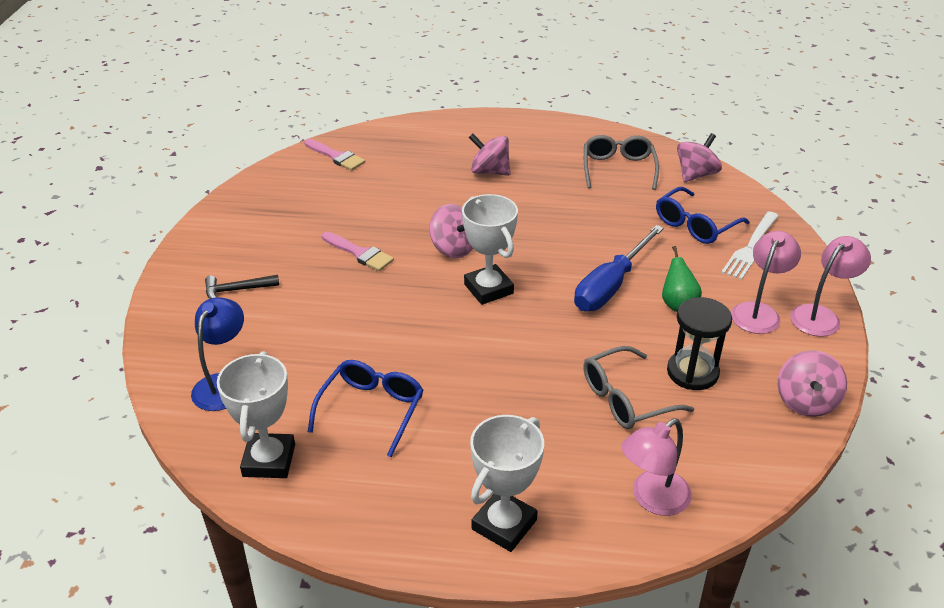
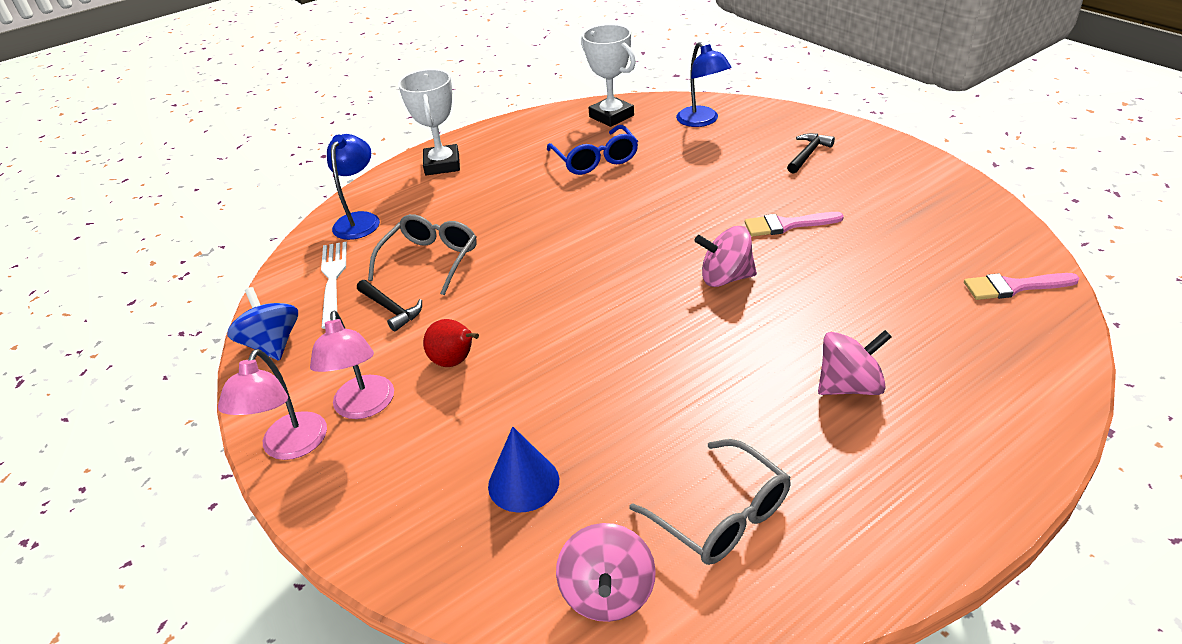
camera: 140 degrees right, 0 degrees up
white trophy [462,194,518,305] -> none
blue screwdriver [574,225,664,311] -> none
pink lamp [621,419,692,516] -> blue lamp [327,134,380,240]
blue glasses [656,187,749,244] -> blue cone [488,427,559,513]
green pear [662,246,702,312] -> red pear [423,319,479,367]
black hourglass [667,297,732,390] -> black hammer [357,280,422,332]
white fork [721,211,778,280] -> white fork moved to [321,242,347,329]
pink spinning top [778,350,847,417] -> blue spinning top [227,287,298,361]

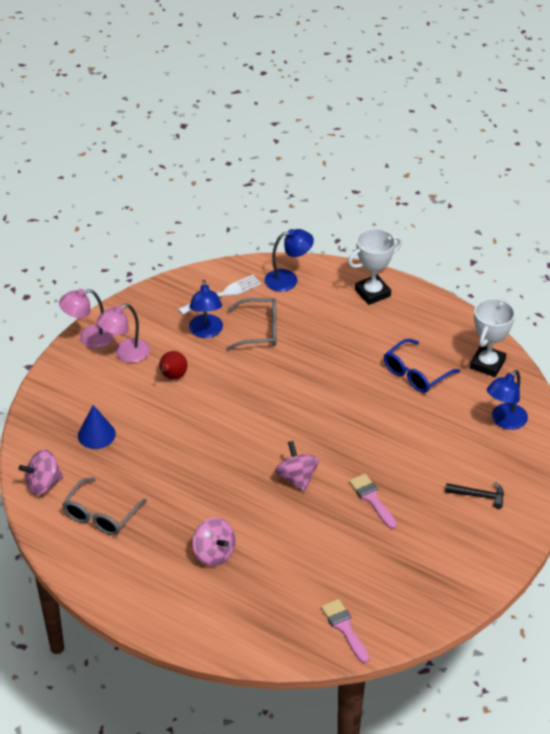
camera: 65 degrees right, 5 degrees up
blue spinning top [227,287,298,361] -> none
black hammer [357,280,422,332] -> blue lamp [189,280,223,338]

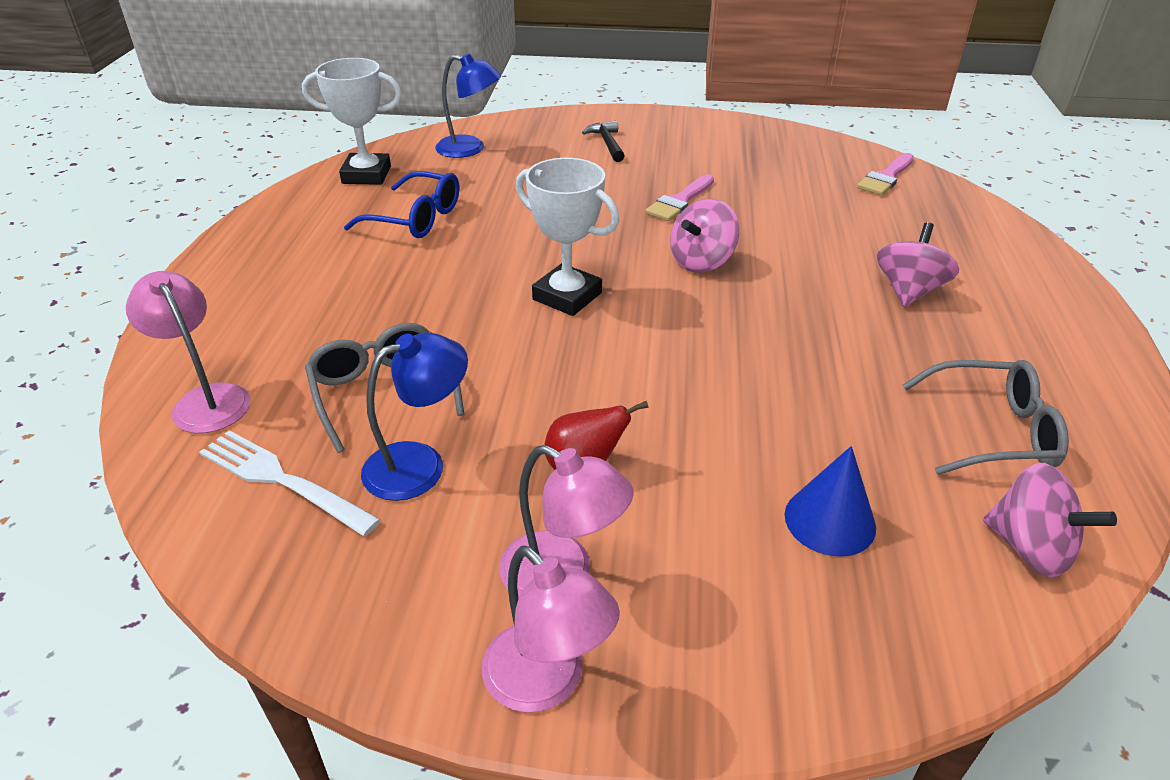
camera: 115 degrees left, 5 degrees down
blue lamp [264,229,314,292] -> pink lamp [126,271,251,433]
white trophy [348,228,402,305] -> white trophy moved to [516,158,619,316]

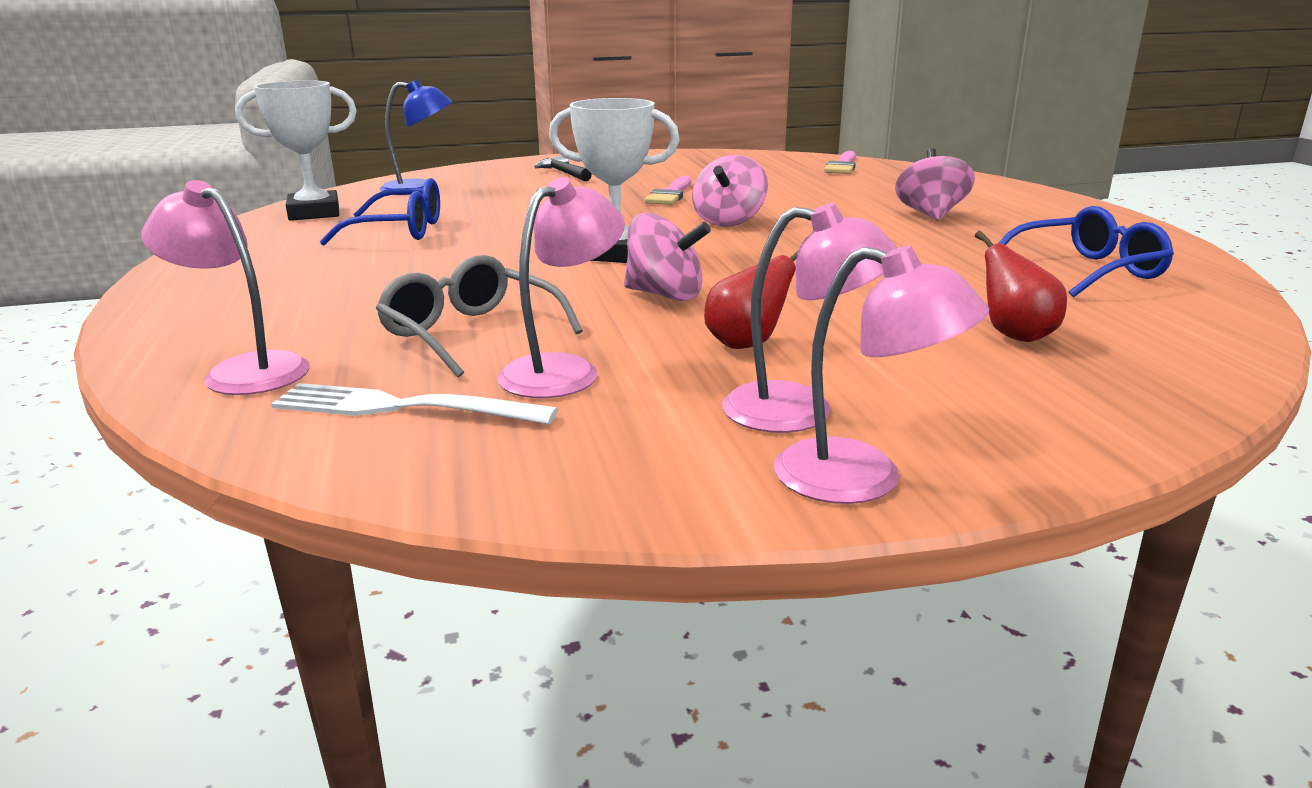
camera: 20 degrees left, 15 degrees down
blue lamp [361,332,468,501] -> pink lamp [497,177,625,398]
blue cone [785,446,876,557] -> red pear [975,231,1067,342]
grey glasses [902,360,1069,475] -> blue glasses [999,206,1174,297]
pink spinning top [983,463,1117,578] -> pink spinning top moved to [624,213,711,301]

